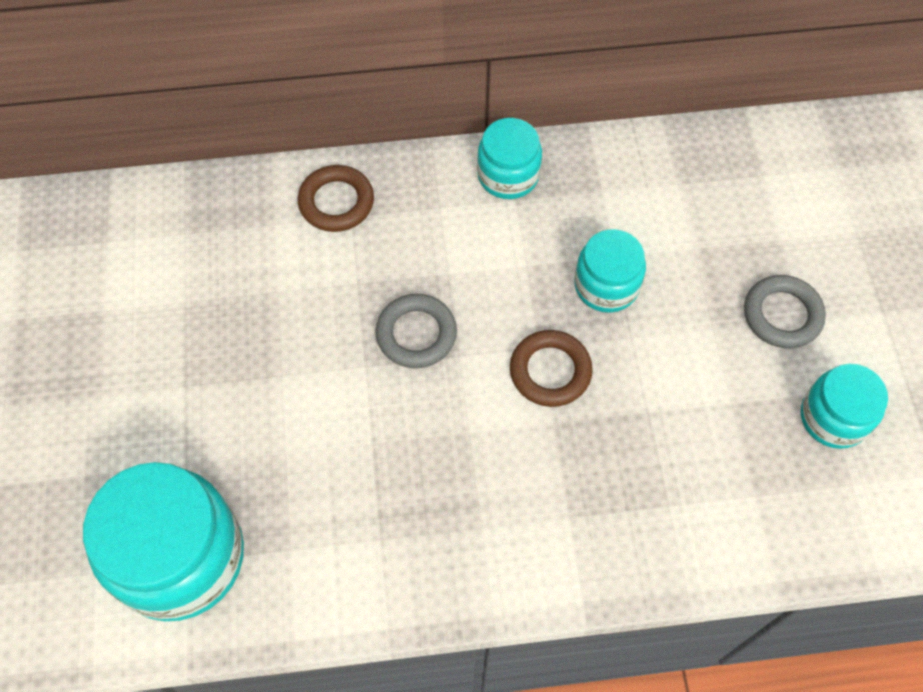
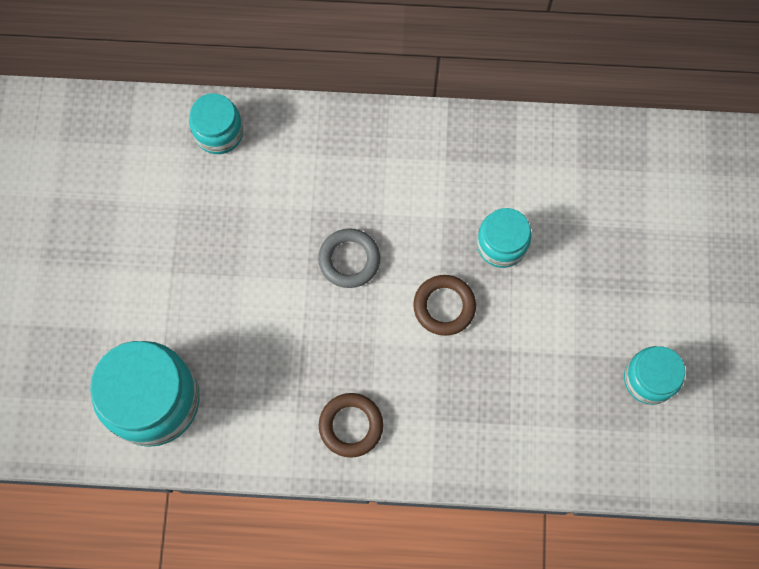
camera: 10 degrees right, 10 degrees up
brown ring [298,165,374,232] -> brown ring moved to [319,393,383,458]
turquoise jar [477,118,542,199] -> turquoise jar moved to [189,93,243,154]
grey ring [744,275,826,348] -> none

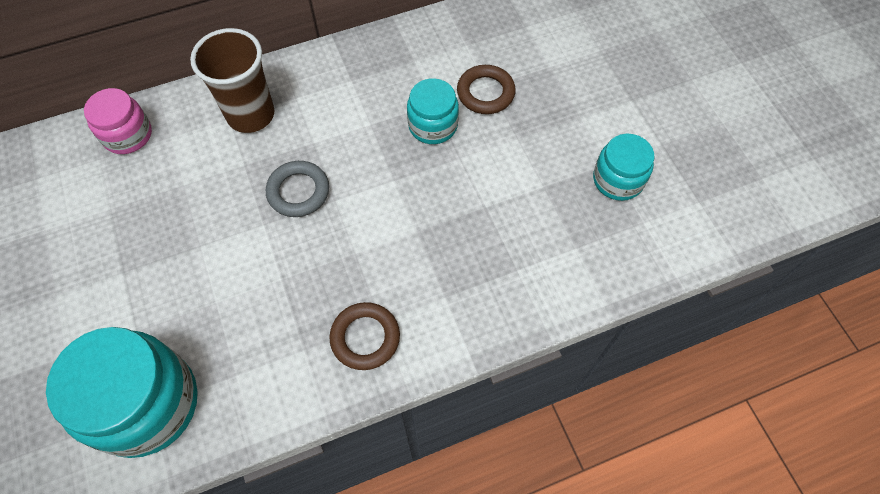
camera: 25 degrees left, 10 degrees down
turquoise jar [189,93,243,154] -> pink jar [84,88,152,154]
brown ring [413,275,476,336] -> brown ring moved to [457,65,516,114]
none -> brown cup [190,28,274,133]

